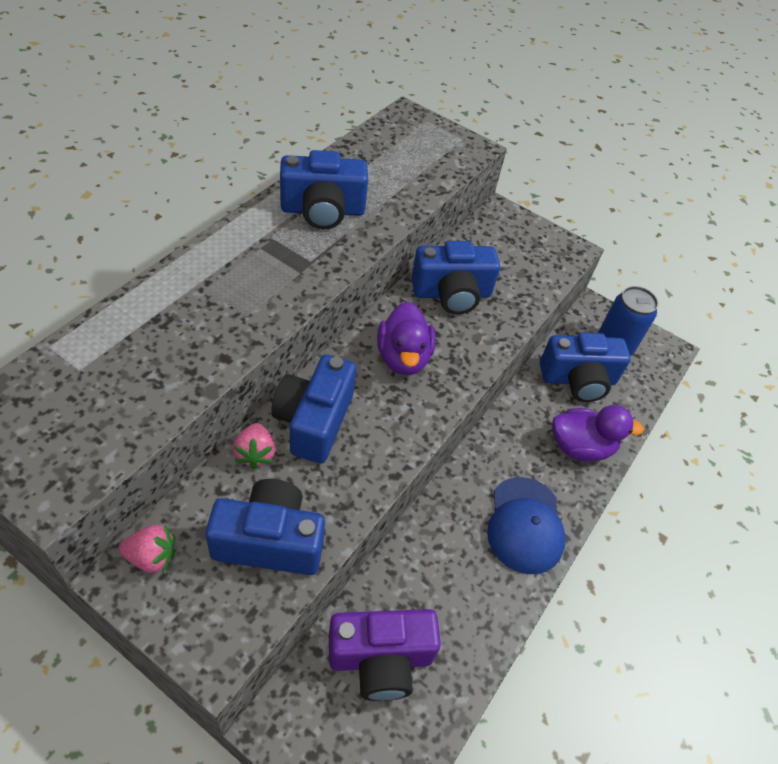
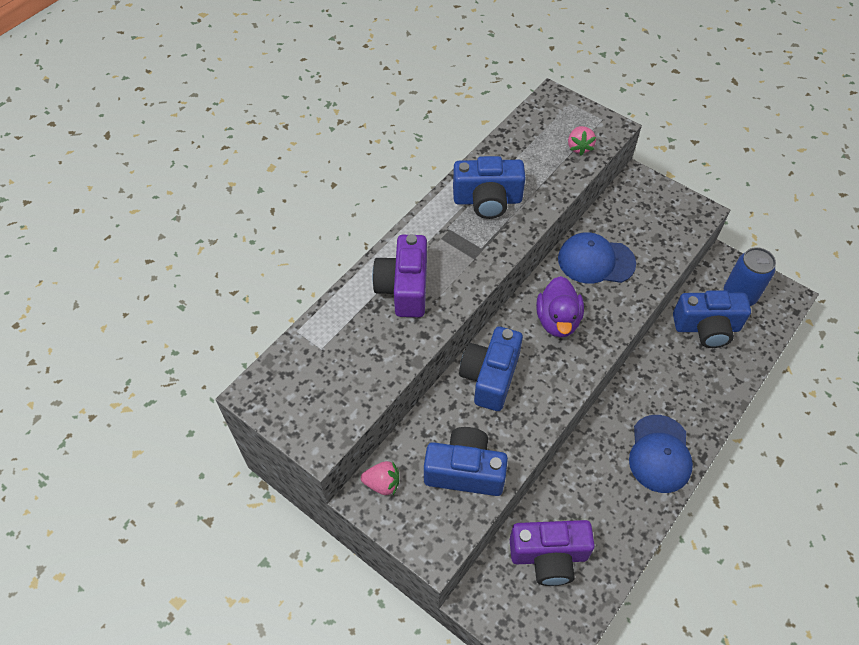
camera: 10 degrees right, 5 degrees up
pink strawberry [233,423,276,469] -> pink strawberry moved to [568,126,596,156]
blue camera [411,241,500,314] -> blue cap [558,232,636,284]
purple duck [552,405,644,462] -> none
none -> purple camera [372,234,427,317]

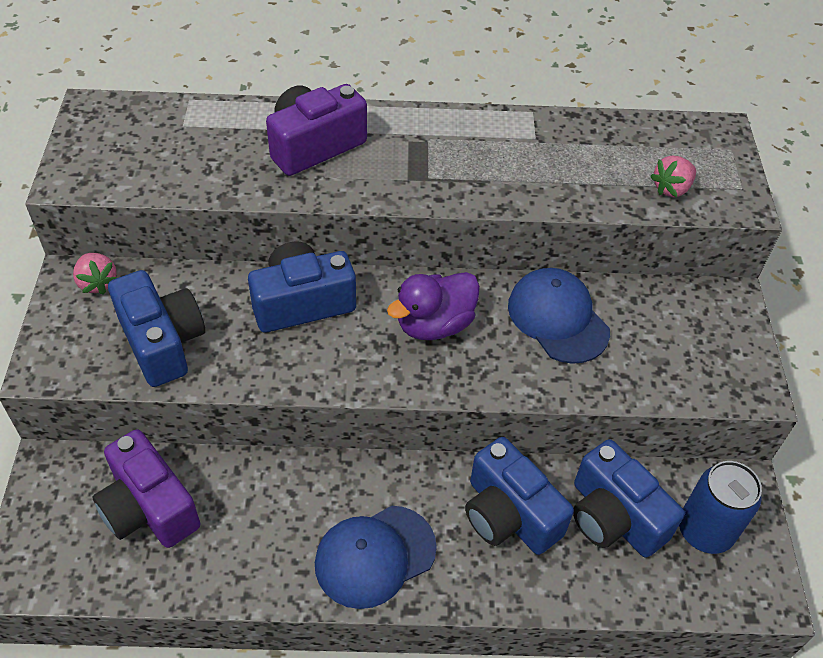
camera: 50 degrees right, 5 degrees down
blue camera [453,156,525,219] -> blue camera moved to [465,437,574,555]

